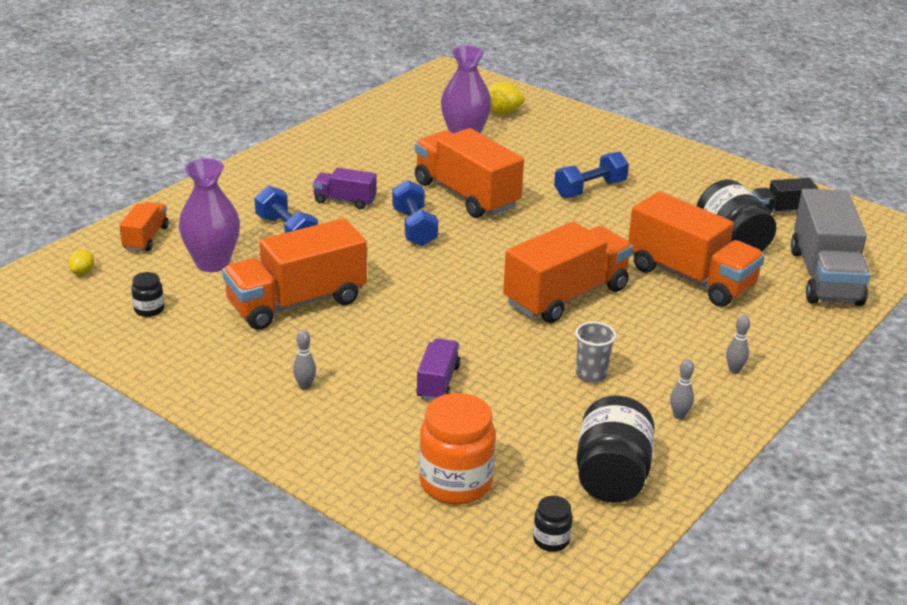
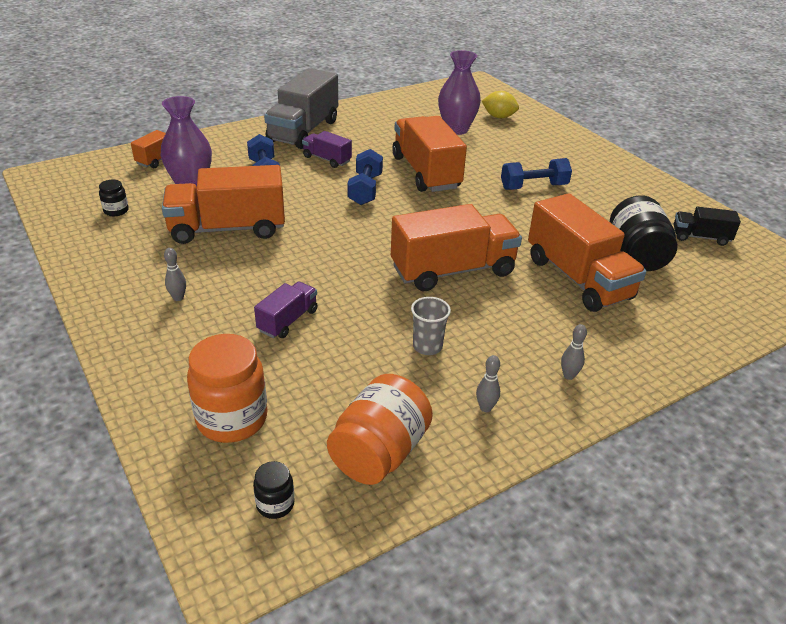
camera: 20 degrees right, 5 degrees up
yellow lemon [68,249,94,275] -> none
black jar [576,395,655,503] -> orange jar [327,374,433,485]
grey truck [791,189,871,306] -> grey truck moved to [264,68,338,149]

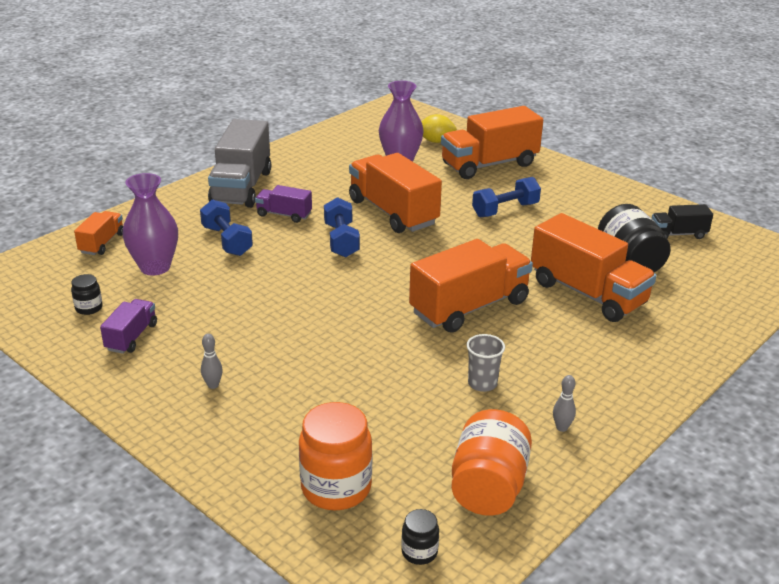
camera: 15 degrees left, 5 degrees down
orange truck [162,165,285,244] -> orange truck moved to [441,106,543,179]
purple truck [254,281,317,338] -> purple truck moved to [100,299,157,354]
grey bowling pin [561,324,587,380] -> none

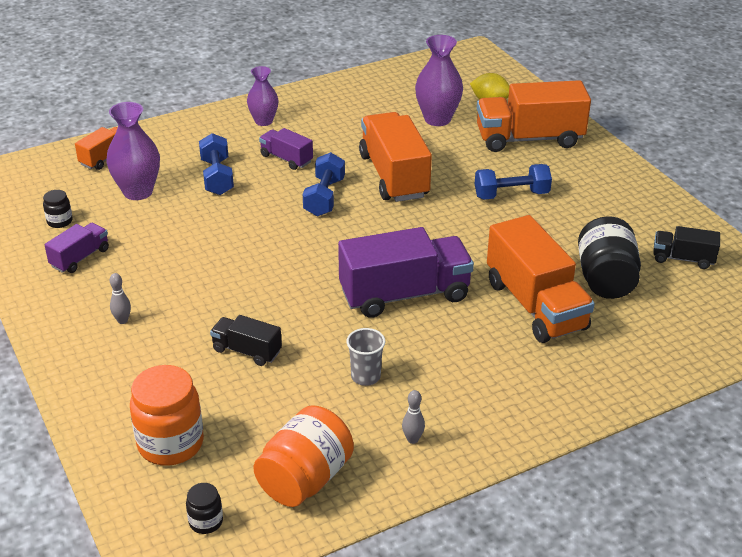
camera: 20 degrees right, 5 degrees up
grey truck [208,119,271,208] -> purple vase [247,66,279,126]
orange truck [409,239,533,333] -> purple truck [338,227,474,318]
none -> black truck [210,315,282,366]

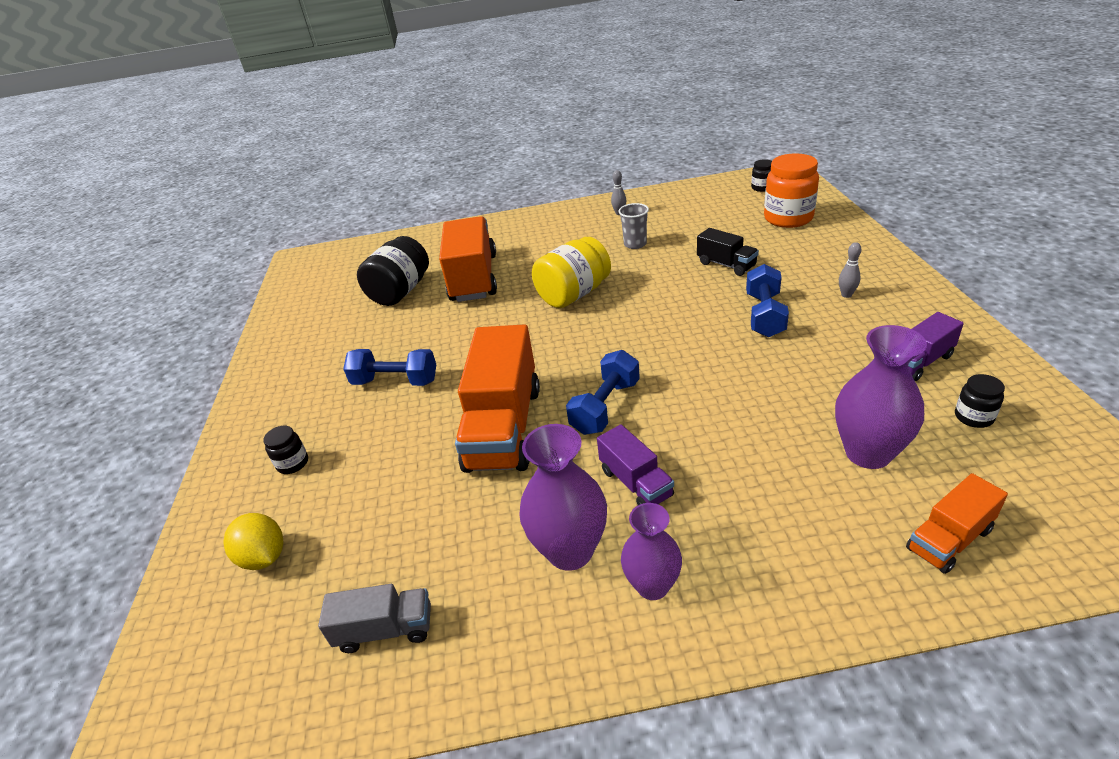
camera: 155 degrees left, 0 degrees up
blue dumbbell [199,133,234,195] -> blue dumbbell moved to [746,264,789,337]
orange jar [253,405,354,507] -> none
purple truck [338,227,474,318] -> yellow jar [532,237,611,308]
purple vase [415,35,463,126] -> purple vase moved to [519,424,607,571]
orange truck [477,80,591,152] -> black jar [263,426,308,474]
black truck [653,226,720,269] -> none
none -> grey truck [318,584,431,653]

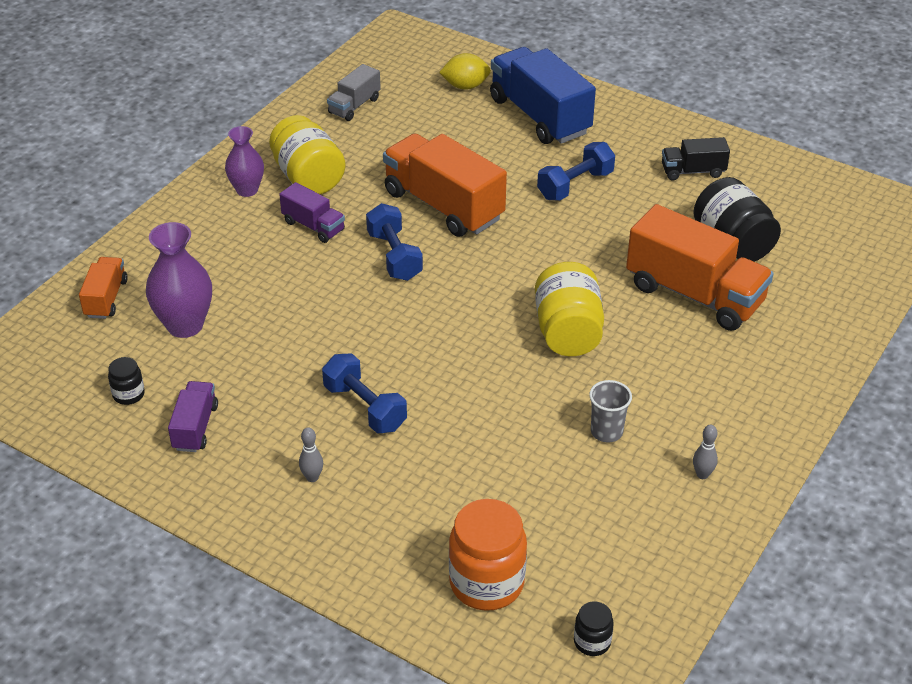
camera: 125 degrees right, 5 degrees up
black jar [263,426,308,474] -> blue truck [490,47,596,144]
purple vase [519,424,607,571] -> yellow jar [269,115,346,195]
purple truck [597,425,674,505] -> purple truck turned 150 degrees counterclockwise [279,182,345,243]
black truck [697,228,759,276] -> black truck moved to [662,137,730,180]

